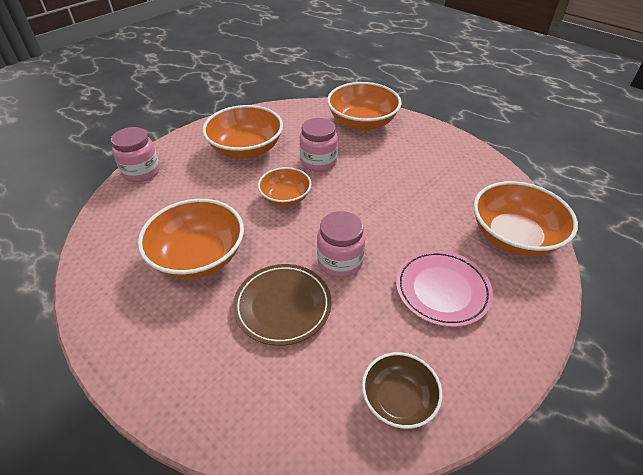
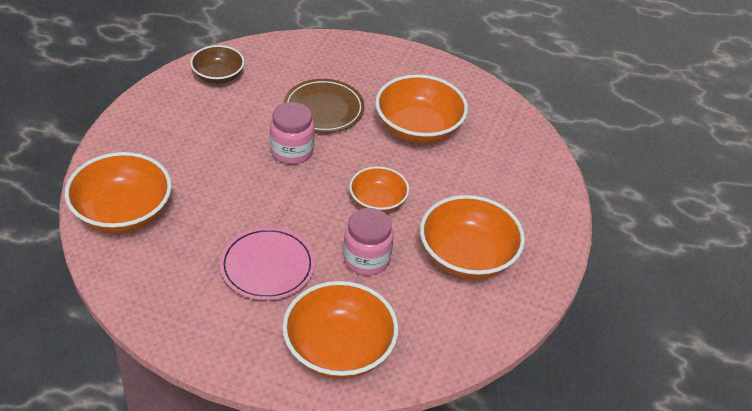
camera: 155 degrees right, 0 degrees up
pink jar [111,127,160,182] -> none
pink plate [396,250,493,327] -> pink plate moved to [220,227,315,300]

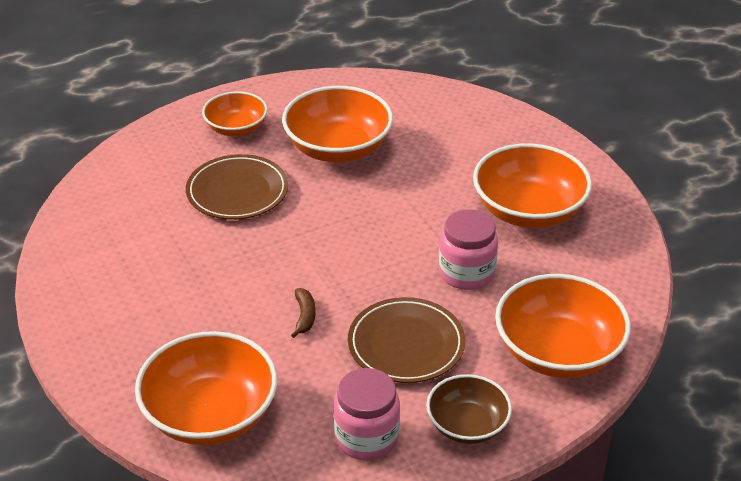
camera: 45 degrees left, 5 degrees down
brown bowl [190,45,244,84] -> brown bowl moved to [426,374,512,444]
pink plate [220,227,315,300] -> brown plate [348,297,465,383]
pink jar [270,102,315,164] -> pink jar moved to [333,368,400,460]
orange bowl [349,166,409,213] -> orange bowl moved to [202,91,268,136]
none -> brown banana [291,288,316,338]

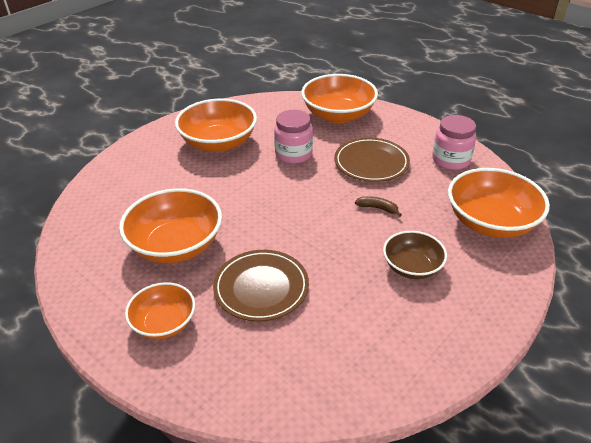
camera: 110 degrees left, 0 degrees up
brown banana [291,288,316,338] -> brown banana turned 45 degrees clockwise [355,196,402,217]
brown bowl [426,374,512,444] -> brown bowl moved to [383,231,447,279]

